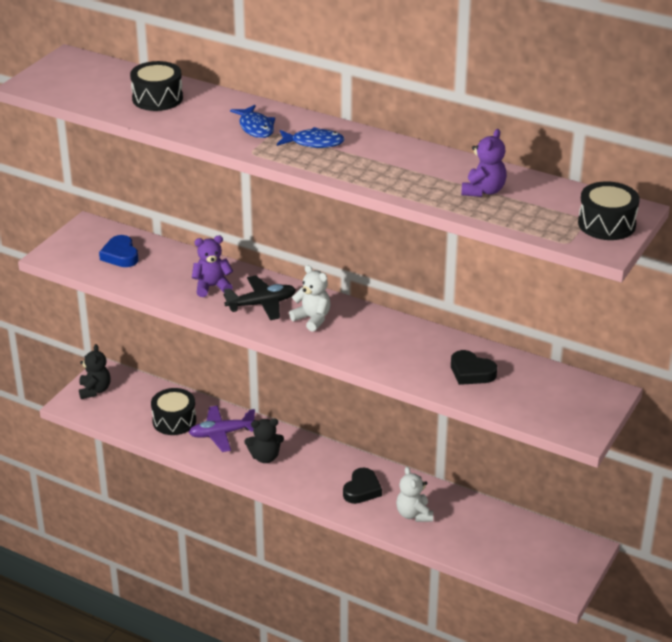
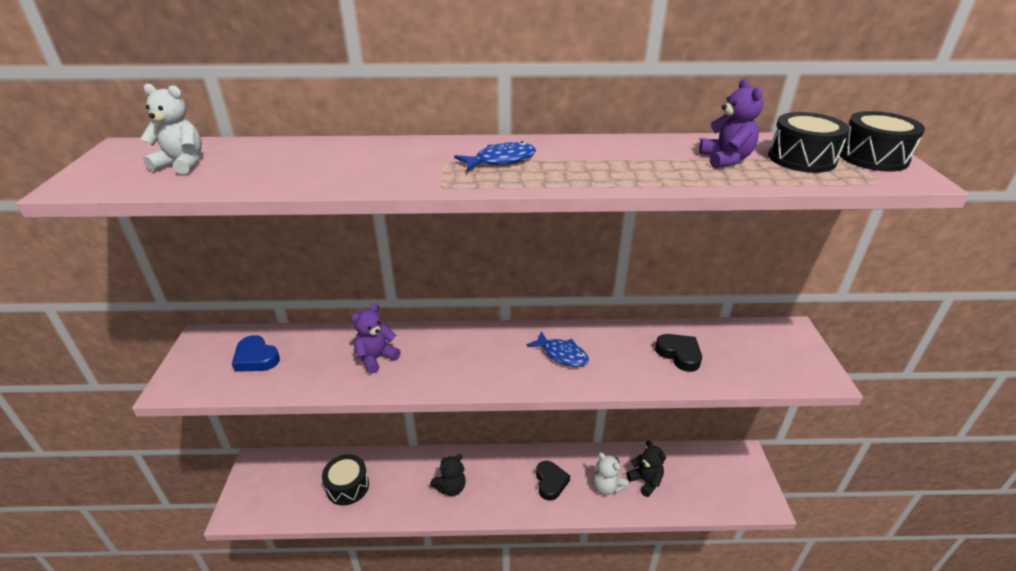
camera: 30 degrees left, 0 degrees up
black teddy bear [79,344,111,399] -> black teddy bear moved to [626,440,666,497]
black drum [130,61,183,111] -> black drum moved to [768,112,850,173]
purple plane [189,406,255,452] -> none
black plane [224,275,296,320] -> none
blue fish [230,105,275,138] -> blue fish moved to [526,331,589,367]
white teddy bear [289,265,331,332] -> white teddy bear moved to [140,84,202,174]
black heart [451,350,497,385] -> black heart turned 135 degrees counterclockwise [655,334,702,372]

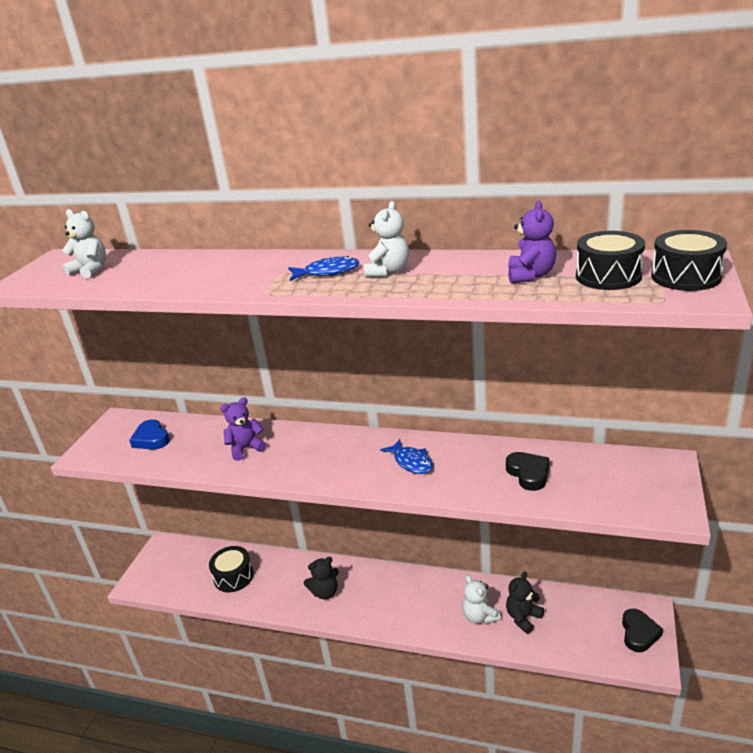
camera: 20 degrees right, 5 degrees down
black heart [536,460,570,501] -> black heart moved to [622,609,663,652]
black teddy bear [626,440,666,497] -> black teddy bear turned 120 degrees counterclockwise [506,572,544,634]
none -> white teddy bear [364,201,409,278]

